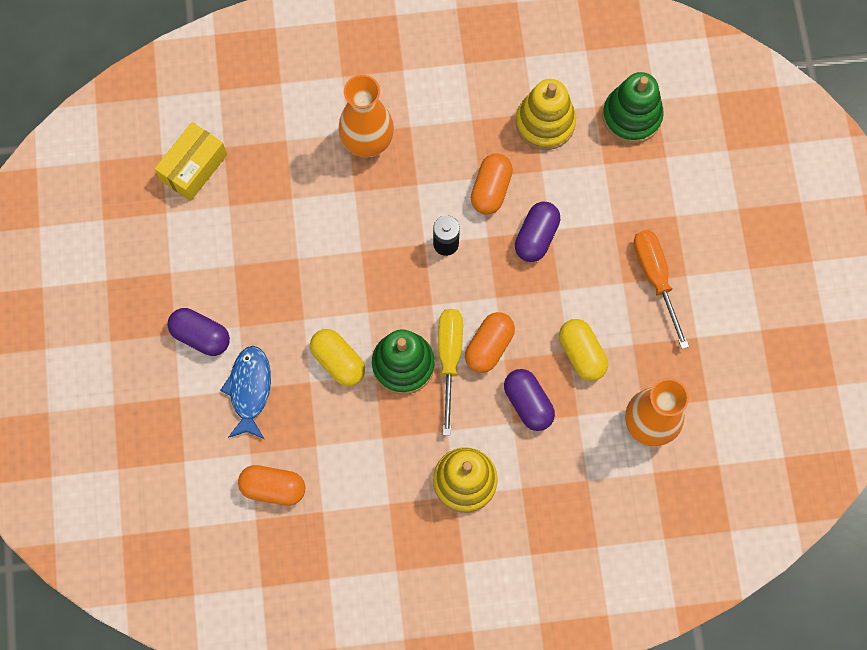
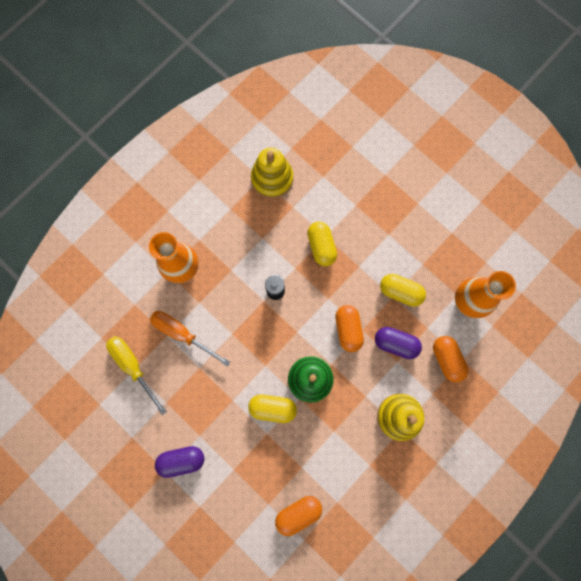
camera: 40 degrees left, 5 degrees up
yellow box [155,122,227,201] -> none
blue fish [220,346,271,439] -> none
yellow screwdriver [438,309,463,436] -> yellow screwdriver moved to [106,336,167,415]
orange capsule [471,154,513,214] -> orange capsule moved to [433,336,468,382]
purple capsule [515,202,560,262] -> yellow capsule [307,221,337,266]
green stacking toy [603,72,664,144] -> none
orange screwdriver [633,230,689,349] -> orange screwdriver moved to [150,311,230,367]

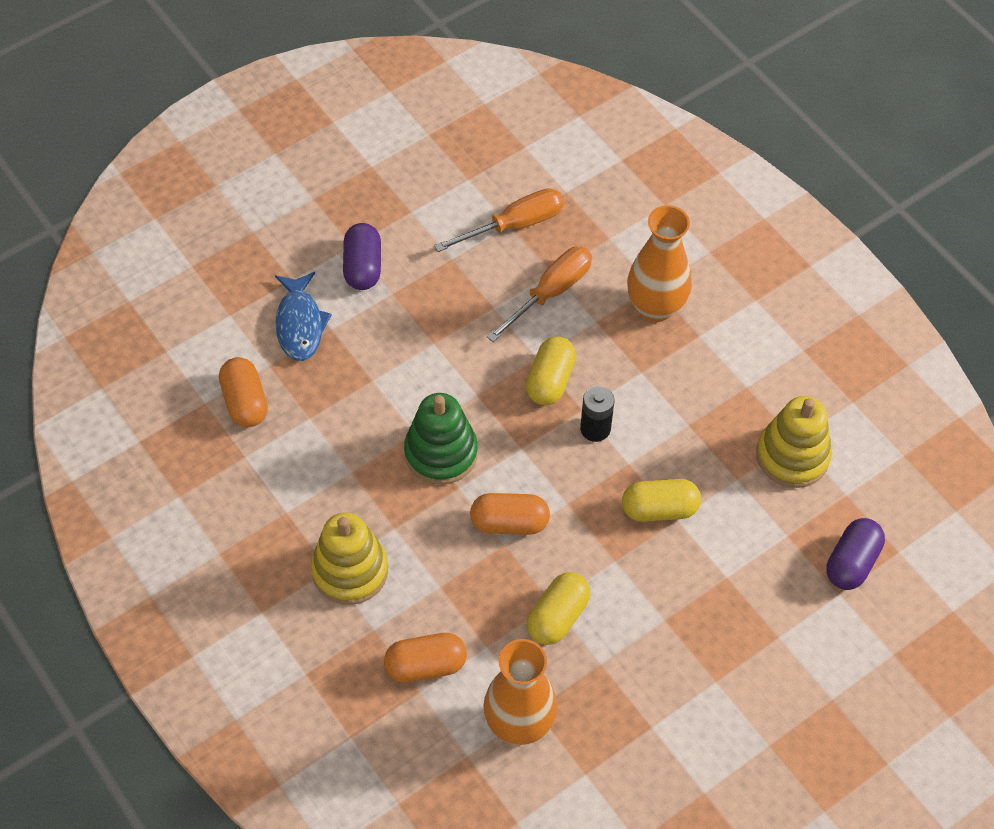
camera: 100 degrees right, 20 degrees down
yellow screwdriver [106,336,167,415] -> orange screwdriver [434,188,564,252]
yellow capsule [248,395,297,423] -> yellow capsule moved to [526,336,576,405]
purple capsule [375,327,422,359] -> purple capsule moved to [826,518,885,590]
none -> blue fish [275,272,332,361]

